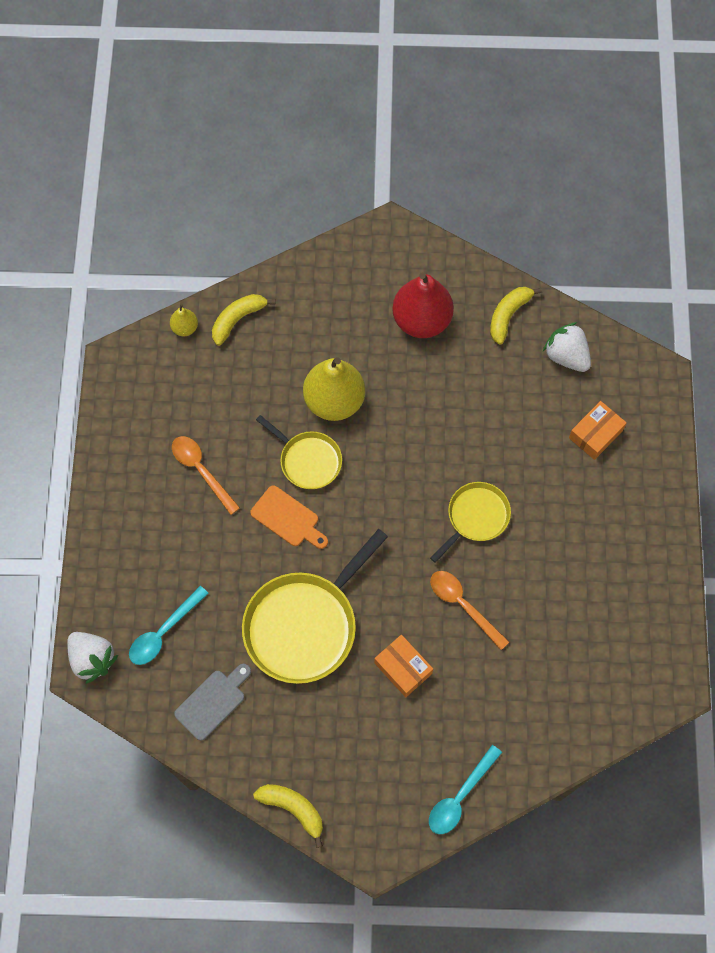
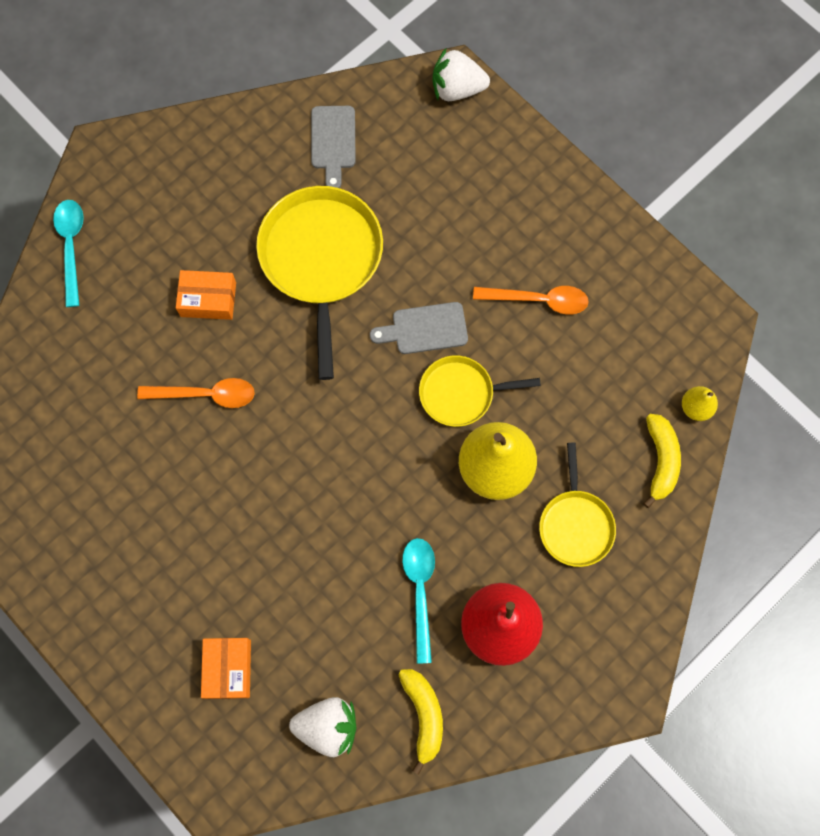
camera: 135 degrees right, 5 degrees up
turquoise spoon [129,586,209,665] -> turquoise spoon moved to [402,538,435,664]
orange cutting board [250,485,328,549] -> grey cutting board [370,302,468,354]
yellow banana [253,784,323,848] -> none
yellow pan [430,482,511,563] -> yellow pan moved to [539,443,616,567]

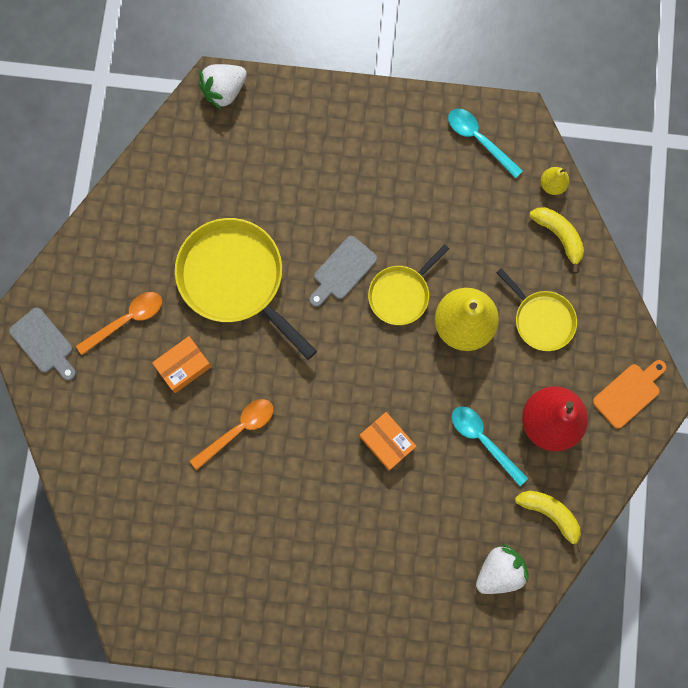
camera: 40 degrees left, 5 degrees up
turquoise spoon [53,200,84,307] -> turquoise spoon moved to [448,109,523,179]
orange box [201,638,251,699] -> orange box moved to [359,412,416,471]
grey cutting board [311,106,356,188] -> grey cutting board moved to [9,308,76,380]
orange spoon [473,286,588,314] -> orange spoon moved to [76,292,162,355]
none -> orange cutting board [593,360,666,429]

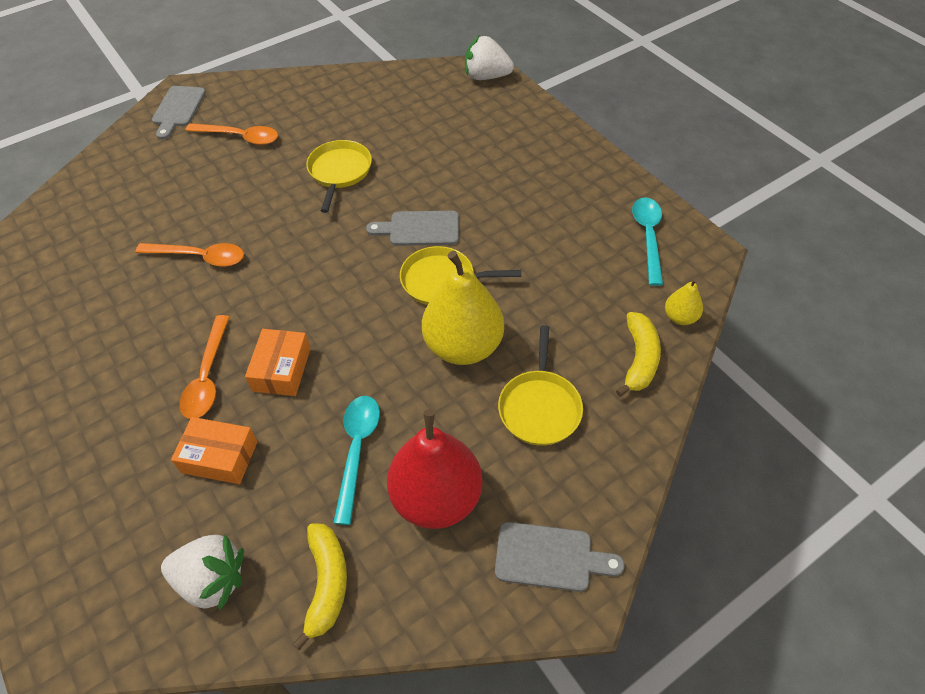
camera: 50 degrees right, 25 degrees down
orange box [152,336,212,393] -> orange box moved to [171,417,258,484]
yellow pan [175,218,317,360] -> yellow pan [306,140,372,213], size x0.57
orange cutting board [593,360,666,429] -> grey cutting board [495,522,625,592]
none -> orange spoon [179,315,230,419]

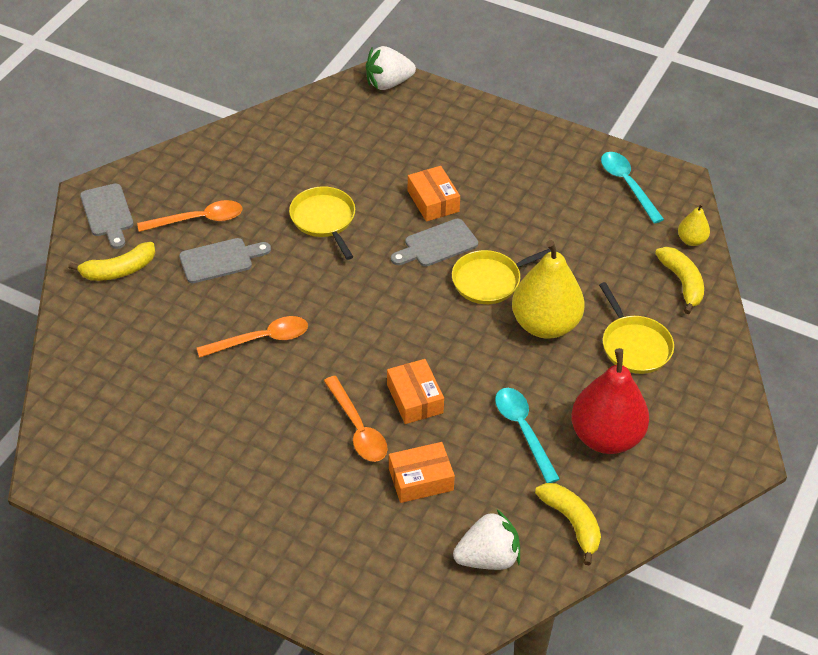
camera: 30 degrees left, 5 degrees down
grey cutting board [495,522,625,592] -> grey cutting board moved to [179,238,271,283]
none -> yellow banana [68,242,155,281]
none -> orange box [408,166,460,222]

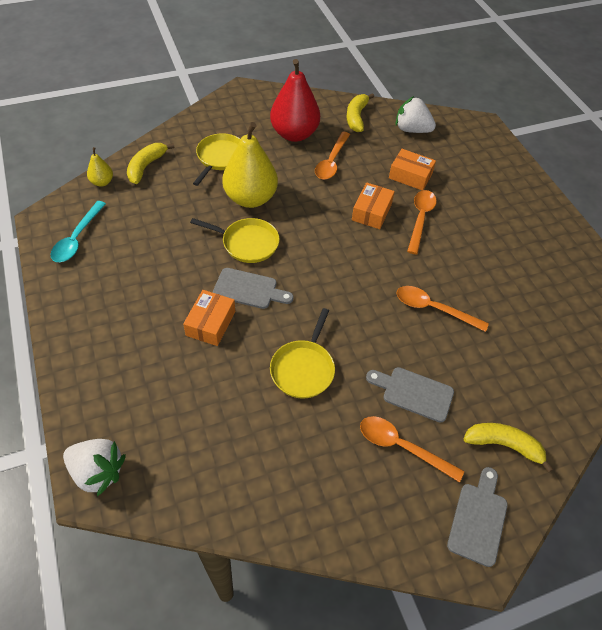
camera: 140 degrees left, 5 degrees up
turquoise spoon [495,388,560,483] -> orange spoon [315,132,350,180]

